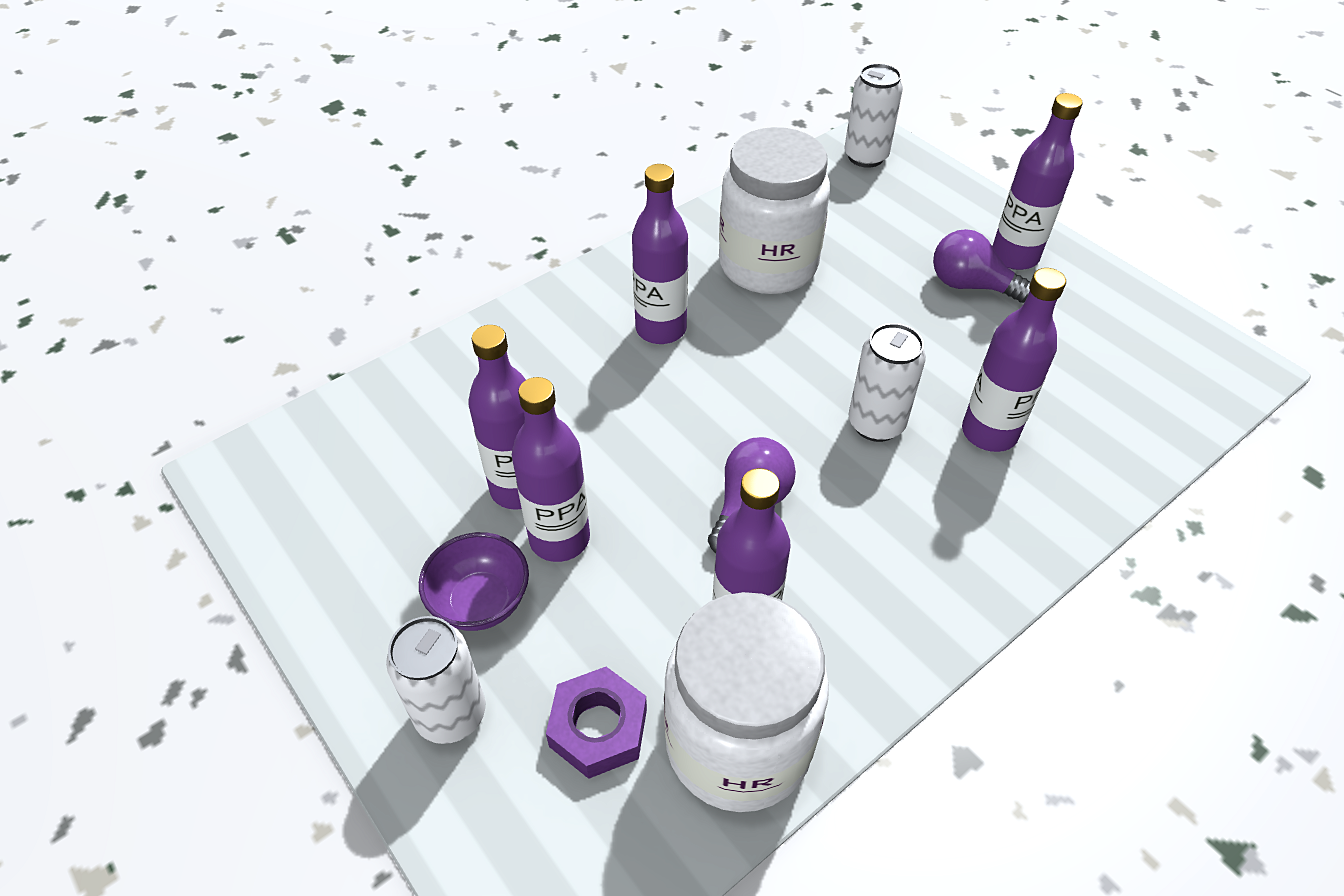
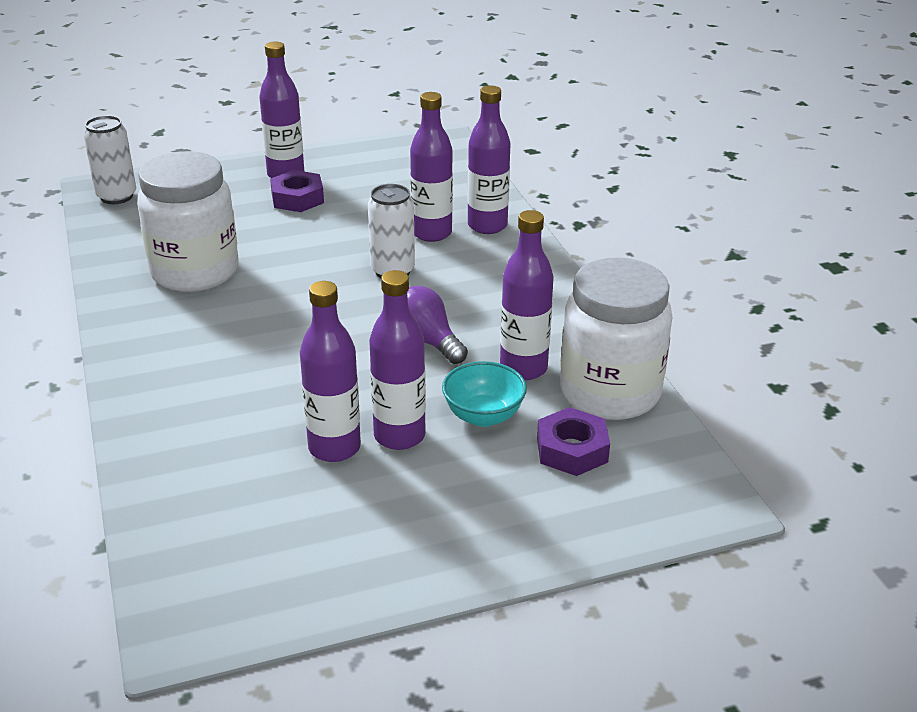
camera: 70 degrees left, 15 degrees down
white can [386,616,485,744] -> none
purple bowl [419,532,529,631] -> none
purple bottle [632,164,688,344] -> purple bottle moved to [468,86,511,234]
purple light bulb [933,229,1031,303] -> purple nut [270,170,324,212]
none -> turquoise bowl [442,361,527,427]

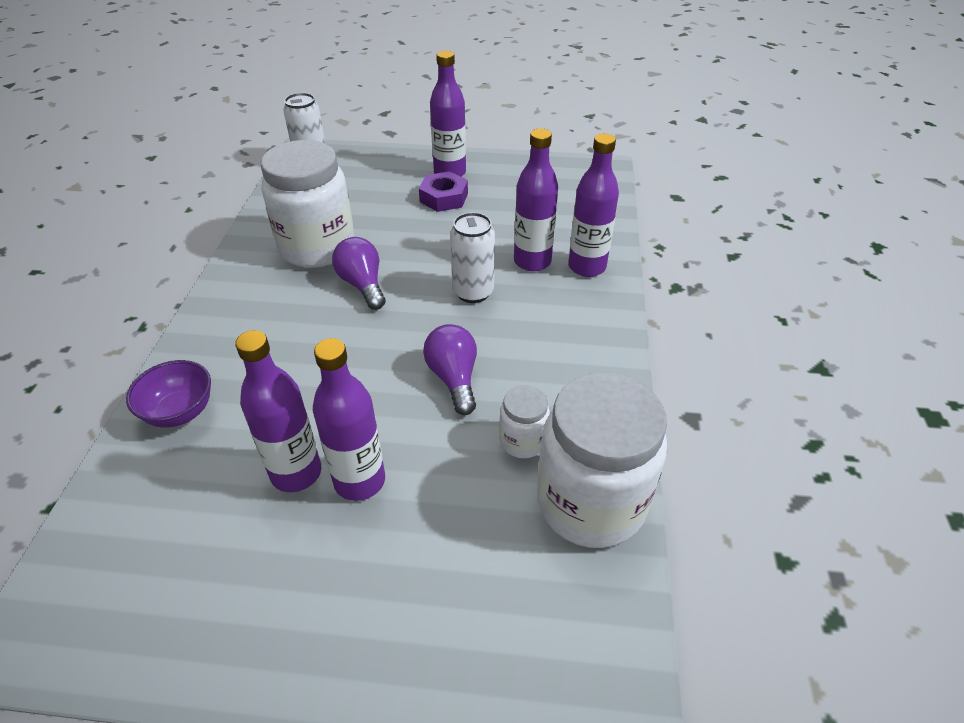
camera: 25 degrees right, 10 degrees up
turquoise bowl [442,361,527,427] -> none
purple bottle [500,210,554,380] -> white jar [499,385,550,458]
purple nut [537,407,610,476] -> none
none -> purple bowl [126,360,211,428]
none -> purple light bulb [332,237,386,310]

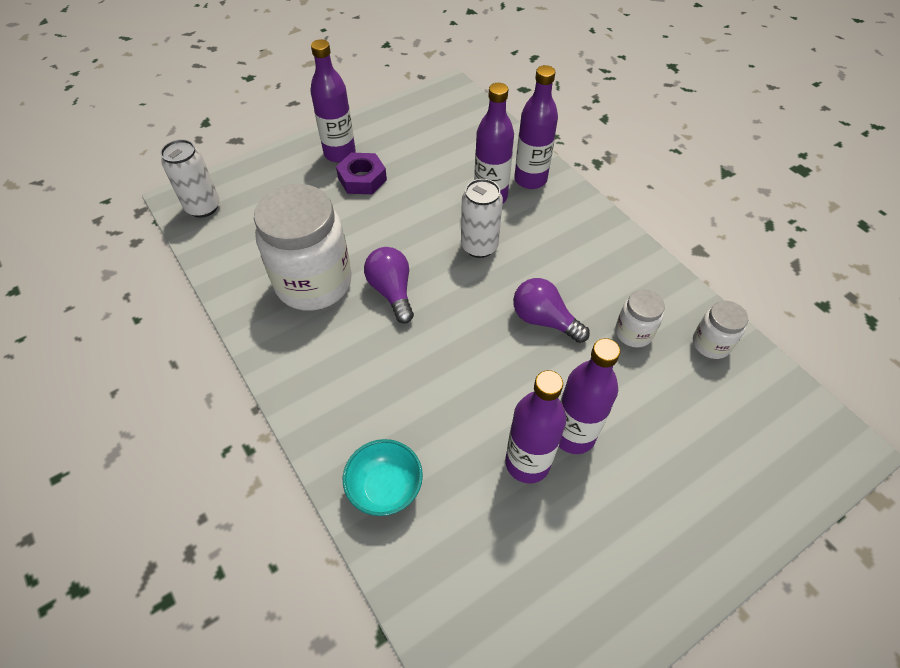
camera: 40 degrees left, 10 degrees up
purple bowl [126,360,211,428] -> turquoise bowl [343,439,423,516]
purple light bulb [332,237,386,310] -> purple light bulb turned 45 degrees clockwise [364,247,414,324]
white jar [537,372,667,548] -> white jar [693,301,748,359], size x0.47

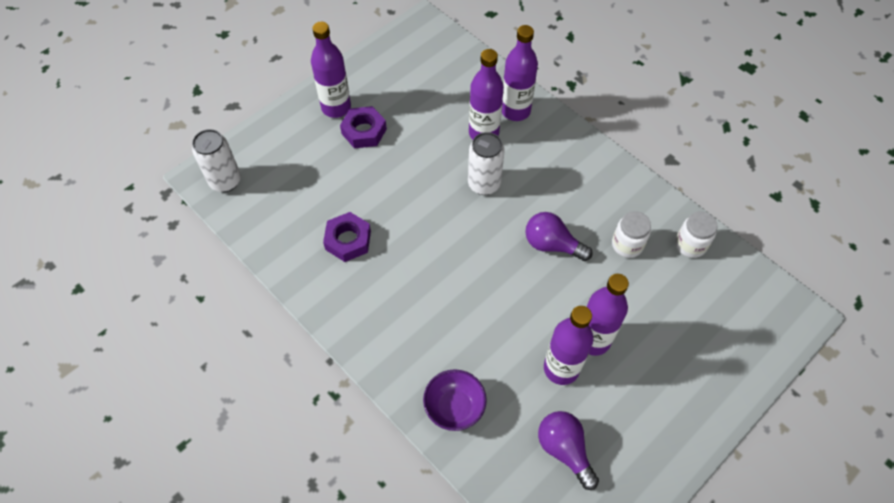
camera: 10 degrees left, 5 degrees up
white jar [254,184,352,311] -> purple nut [323,212,371,262]
turquoise bowl [343,439,423,516] -> purple bowl [423,369,487,431]
purple light bulb [364,247,414,324] -> purple light bulb moved to [538,411,599,490]

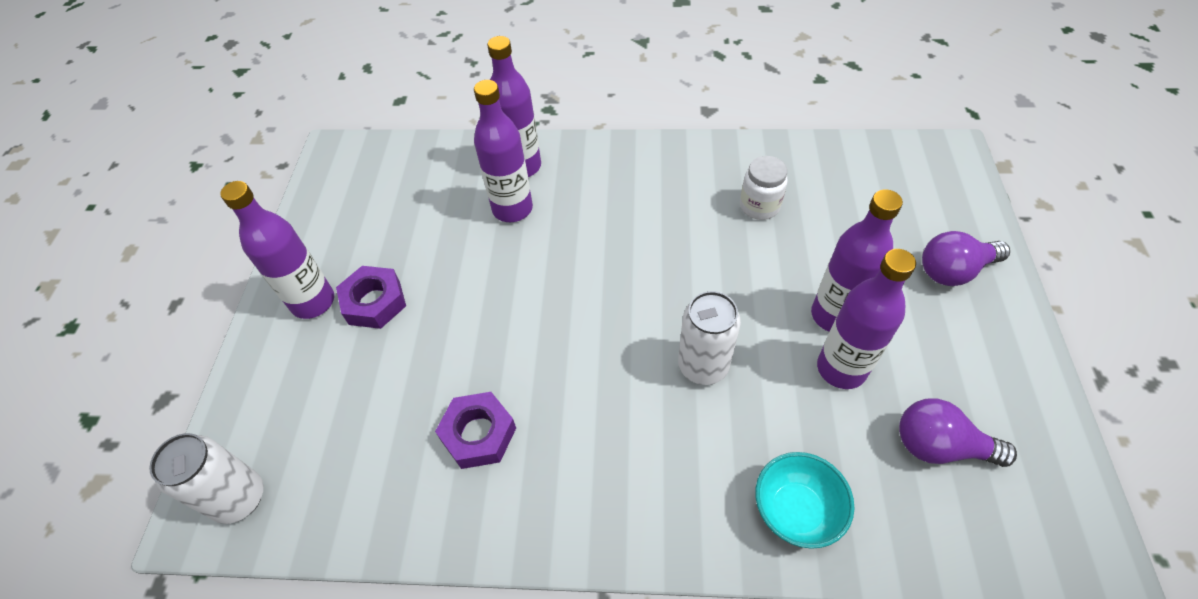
camera: 40 degrees left, 5 degrees down
purple bowl [423,369,487,431] -> turquoise bowl [755,452,855,549]
white can [468,132,505,195] -> white can moved to [678,291,741,385]
purple light bulb [525,212,593,261] -> purple light bulb moved to [922,231,1010,286]
white jar [675,211,718,258] -> none

